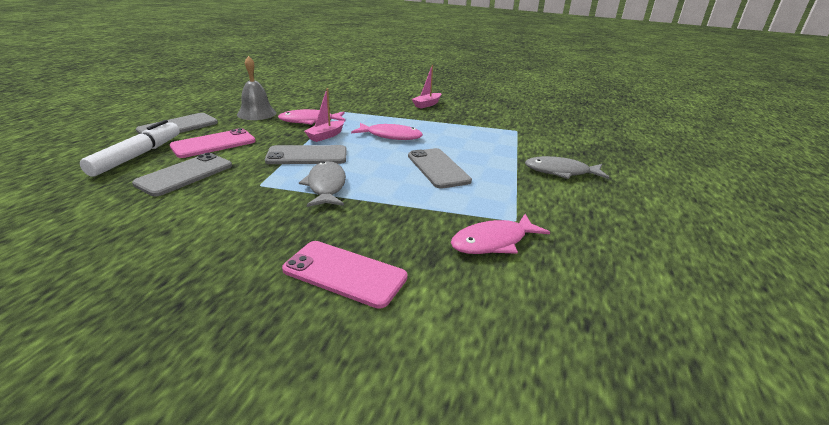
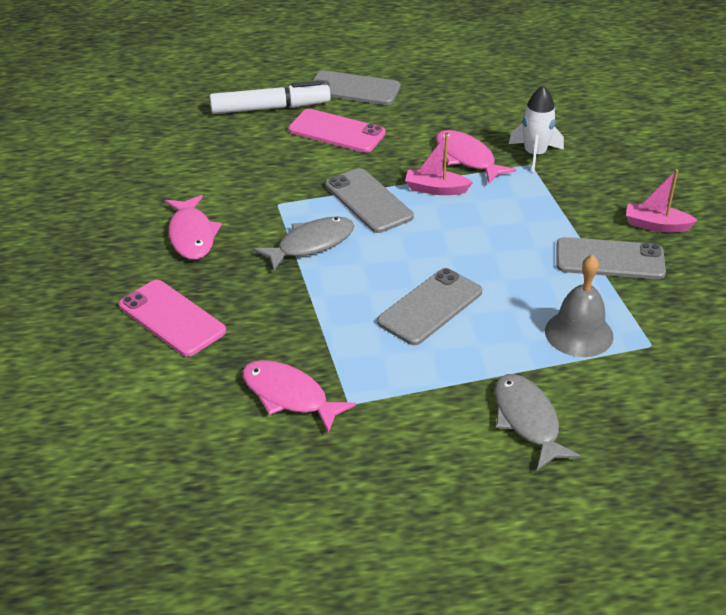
camera: 65 degrees right, 10 degrees up
grey phone [132,153,232,196] -> grey phone moved to [556,237,666,279]
grey bell [237,56,276,120] -> grey bell moved to [545,254,613,357]
pink phone [282,241,408,309] -> pink phone turned 45 degrees counterclockwise [119,280,226,357]
pink fish [351,123,423,140] -> pink fish moved to [165,195,222,260]
none -> white rocket [509,86,564,173]

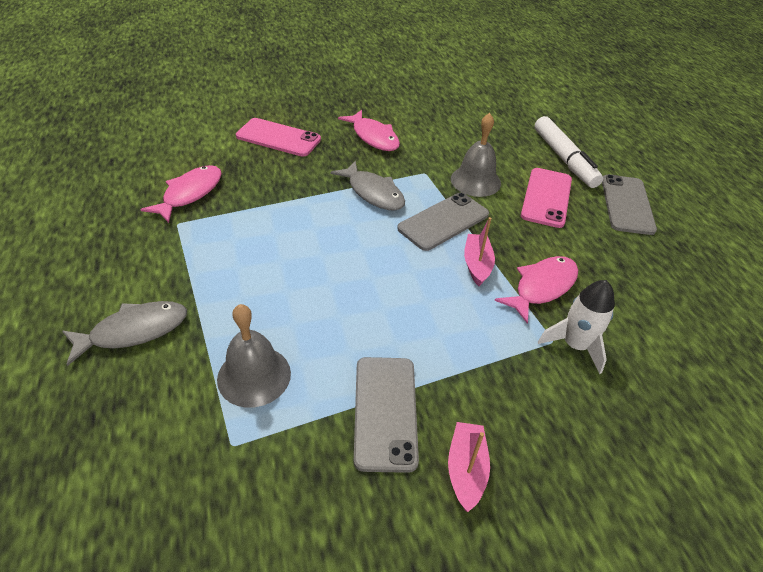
camera: 80 degrees right, 5 degrees up
pink phone [119,280,226,357] -> pink phone turned 75 degrees clockwise [236,118,321,157]
pink fish [165,195,222,260] -> pink fish turned 105 degrees counterclockwise [338,110,400,151]
grey phone [377,268,482,345] -> none
none -> grey bell [451,113,501,197]

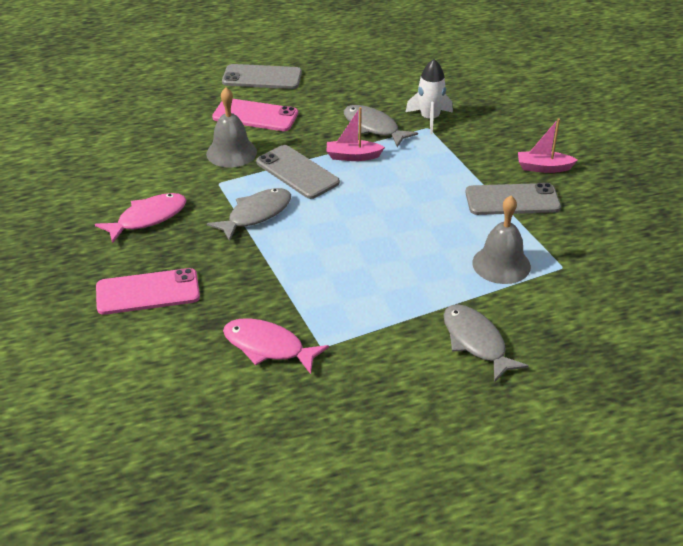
camera: 90 degrees left, 5 degrees down
pink phone [236,118,321,157] -> pink phone turned 60 degrees clockwise [96,268,200,315]
pink fish [494,256,578,324] -> grey fish [344,105,418,147]
white marker [535,116,603,188] -> none

